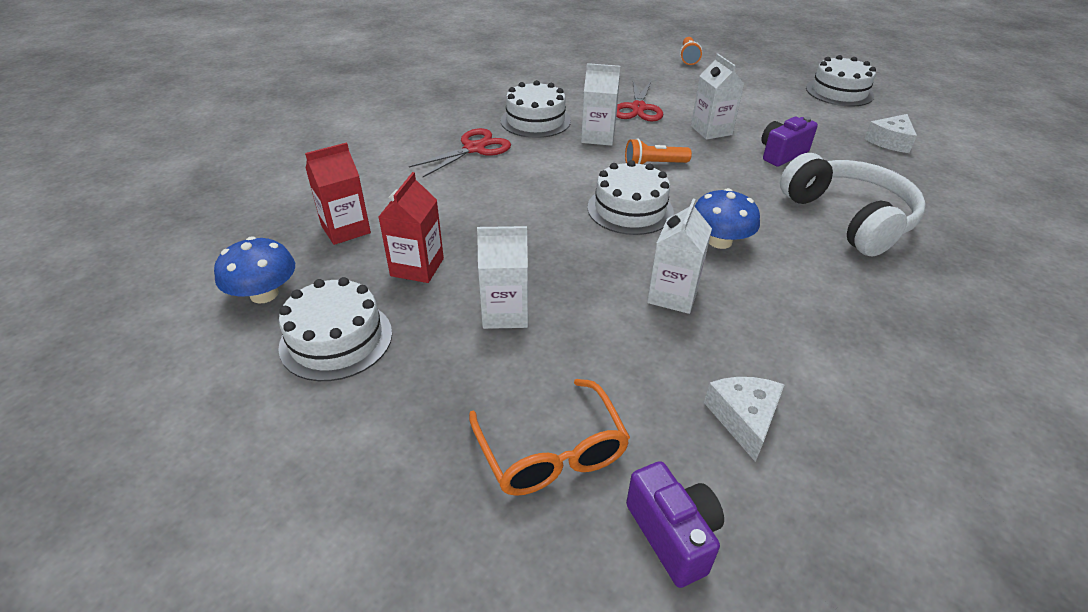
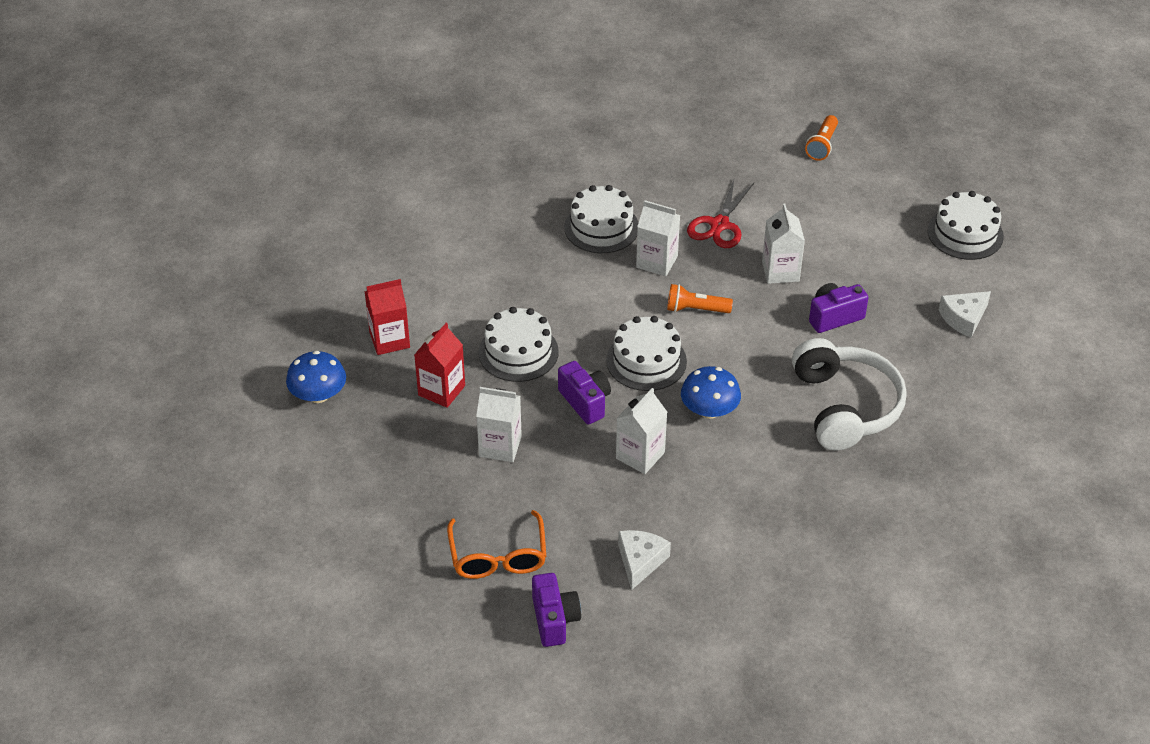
camera: 15 degrees right, 5 degrees up
white cake [278,277,392,381] -> white cake moved to [478,307,559,382]
red scissors [409,128,511,177] -> none
none -> purple camera [558,361,611,425]

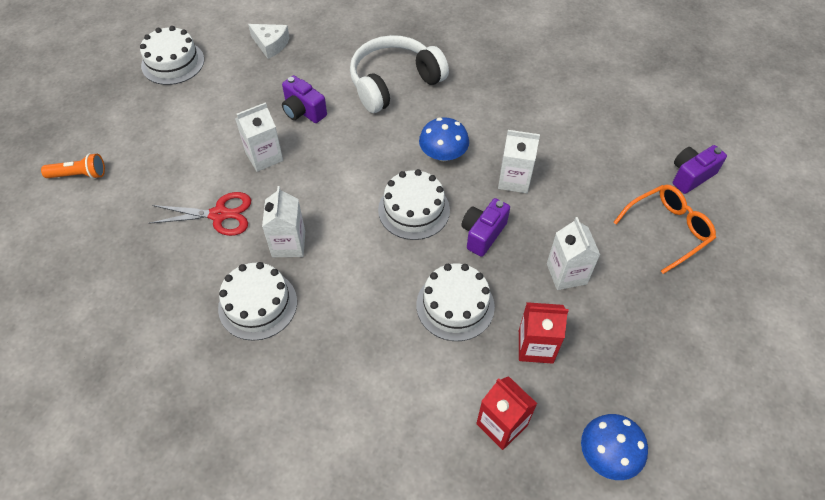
camera: 115 degrees left, 10 degrees up
white cheese [618,530,671,590] -> none
orange flashlight [667,284,733,313] -> none

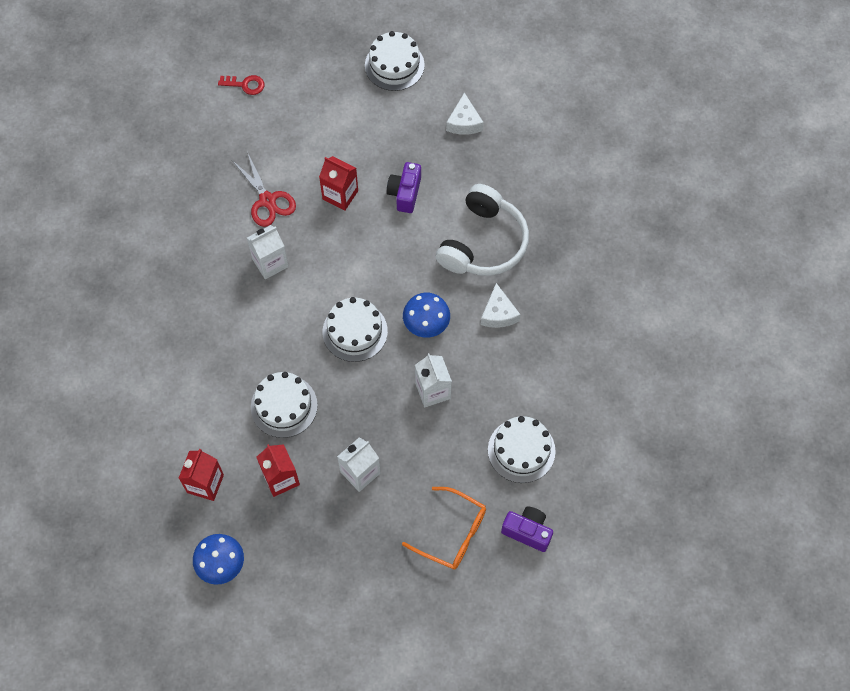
camera: 60 degrees right, 10 degrees up
orange flashlight [41,153,105,179] -> red key [218,75,265,95]
white cake [218,262,297,341] -> white cake moved to [488,416,556,483]
white carton [235,102,283,172] -> red carton [319,156,358,211]
white headphones [350,35,449,113] -> white headphones turned 90 degrees clockwise [436,184,529,276]
purple camera [461,198,510,257] -> none
none -> white cheese [481,283,521,328]

